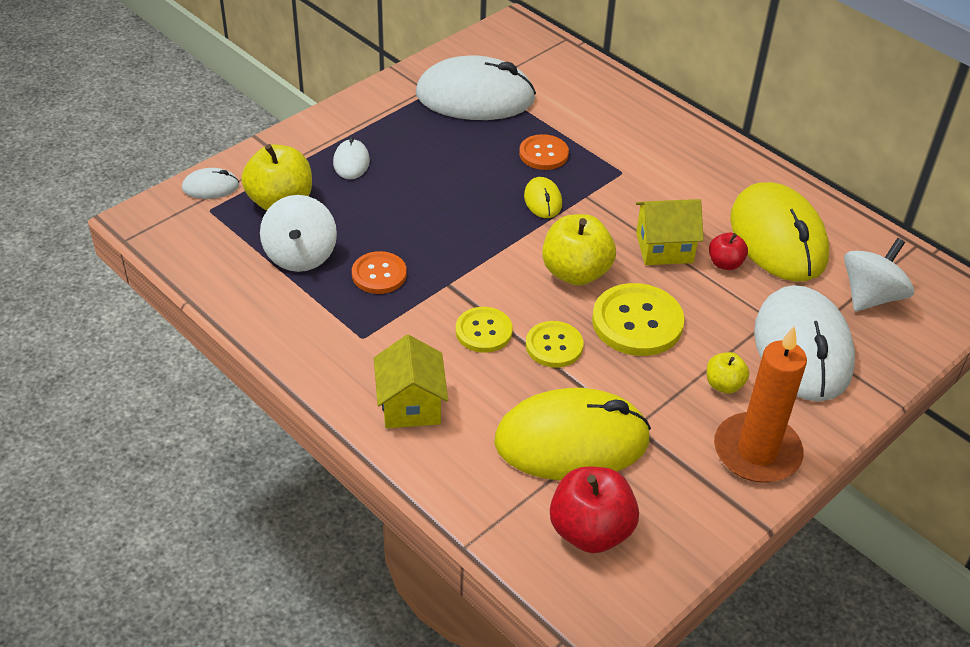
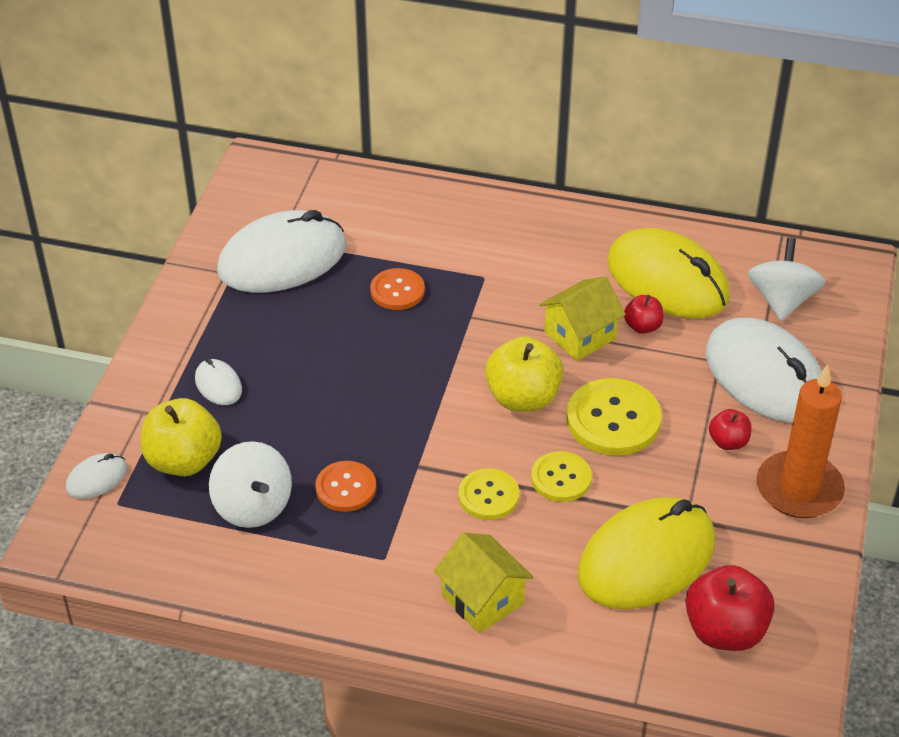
camera: 30 degrees left, 0 degrees up
yellow mouse [524,177,562,218] -> none
yellow apple [707,352,749,393] -> red apple [709,409,752,450]

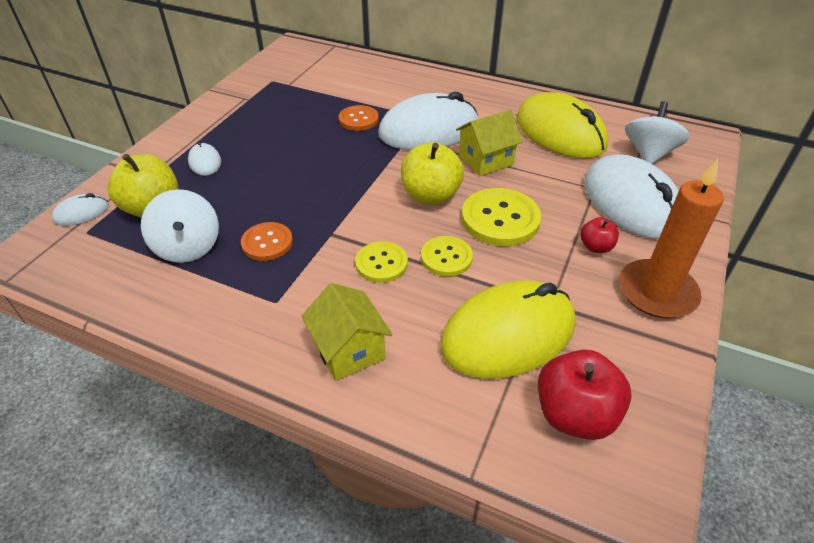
camera: 10 degrees right, 0 degrees up
white mouse [217,210,346,293] -> white mouse moved to [378,92,478,150]
red apple [624,295,664,334] -> none

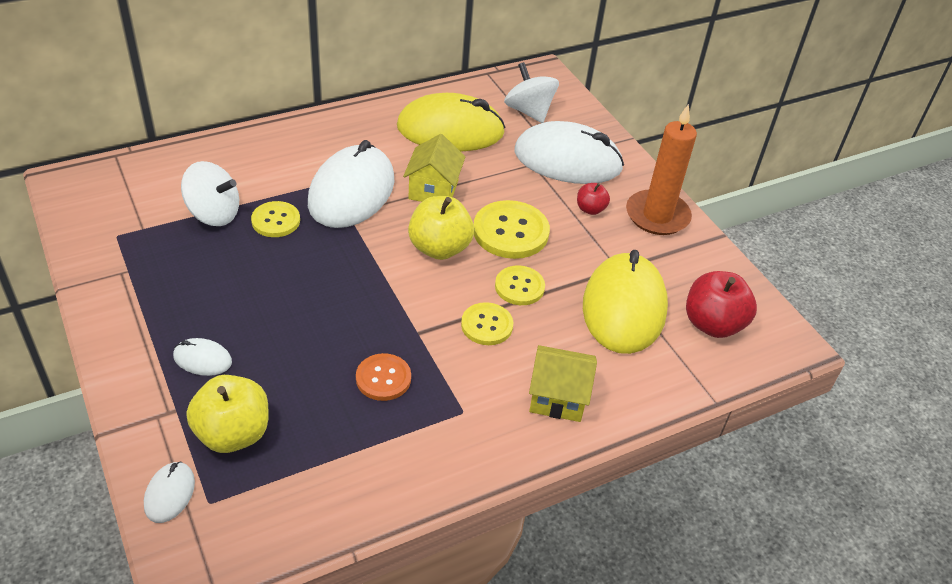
camera: 55 degrees left, 0 degrees up
white spinning top [141,189,219,263] -> white spinning top moved to [181,161,239,226]
orange button [339,105,379,131] -> yellow button [251,201,300,237]

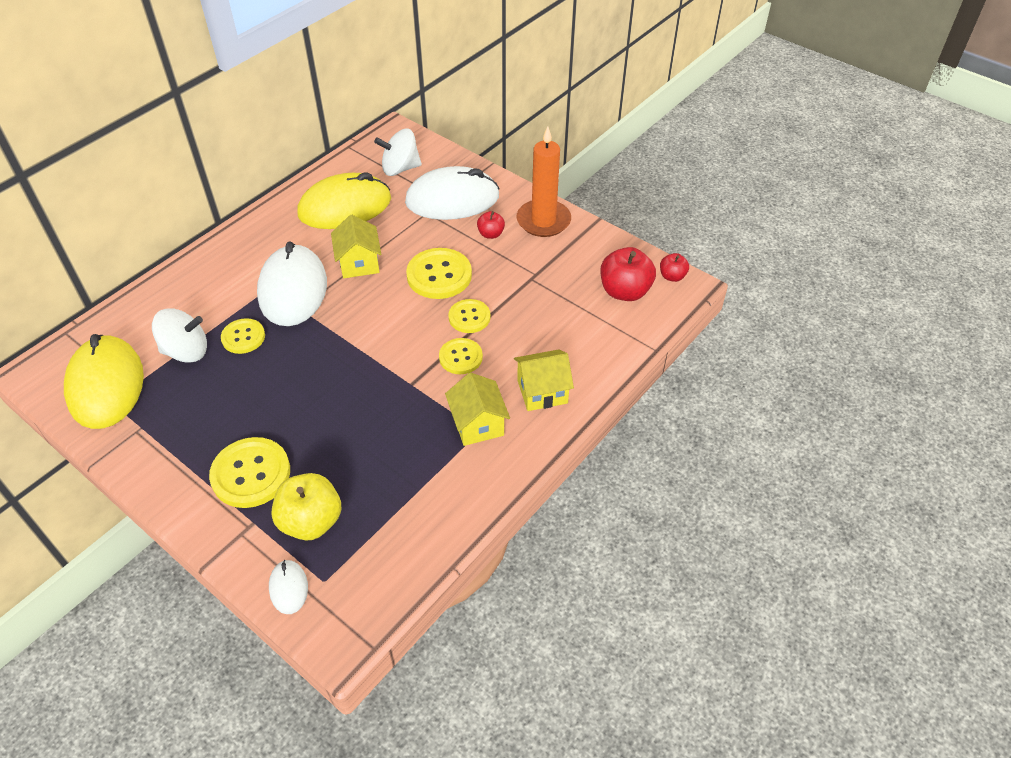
camera: 20 degrees left, 5 degrees up
white mouse [173,338,232,376] -> yellow button [209,437,290,508]
orange button [356,353,411,401] -> none
yellow apple [408,196,474,260] -> none
white spinning top [504,62,559,123] -> white spinning top turned 45 degrees counterclockwise [374,129,422,176]
yellow mouse [583,250,668,354] -> yellow mouse moved to [64,334,144,429]
none -> yellow house [445,372,510,446]
none -> red apple [660,253,689,282]

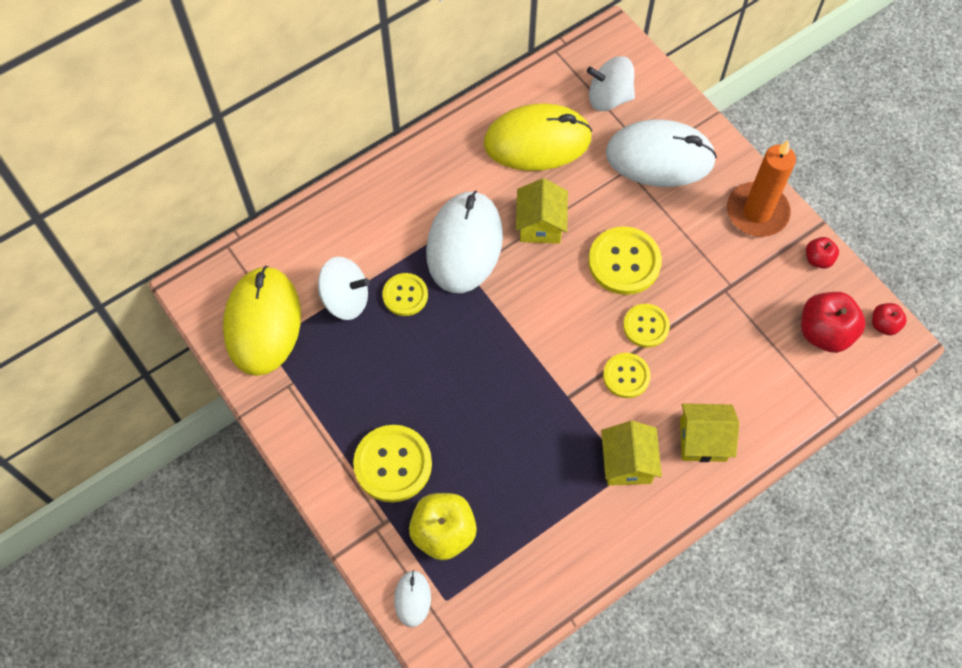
camera: 15 degrees right, 15 degrees up
red apple [477,211,505,239] -> red apple moved to [806,237,839,269]

